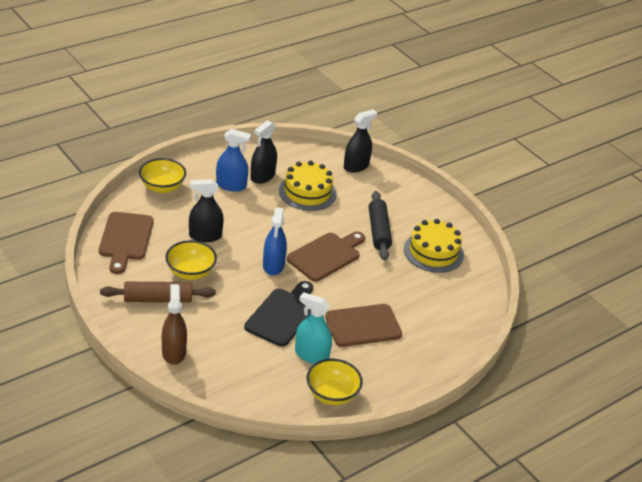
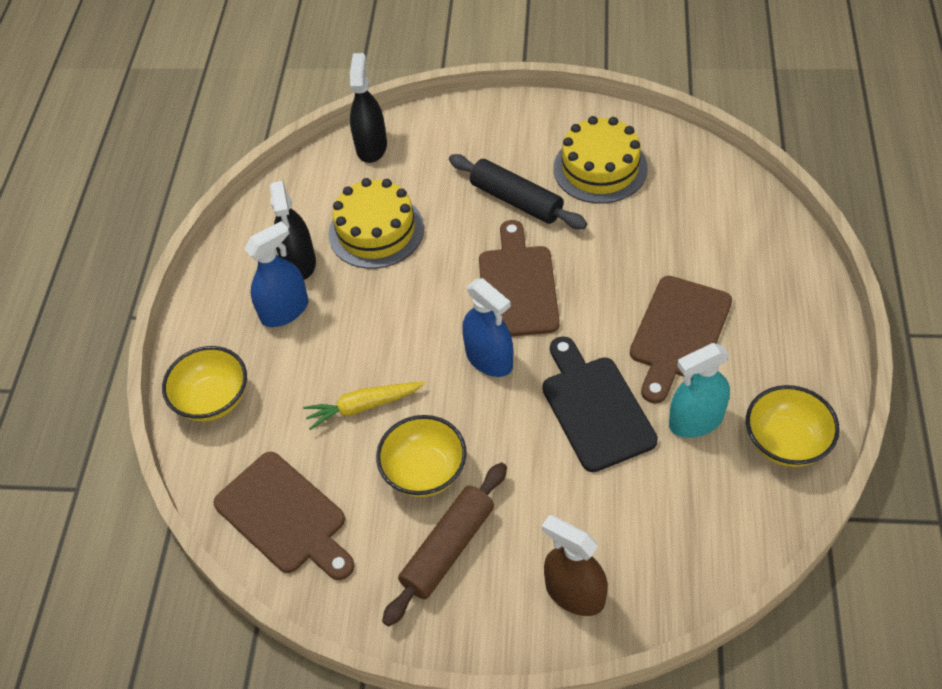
camera: 40 degrees left, 15 degrees up
black spray bottle [189,179,224,242] -> yellow carrot [303,382,425,430]

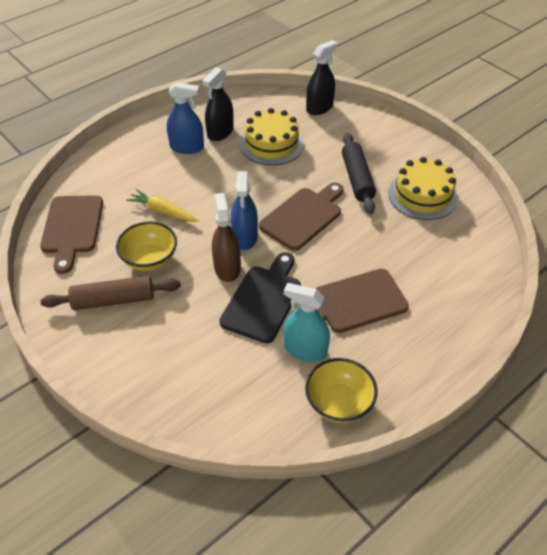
camera: 40 degrees right, 5 degrees down
yellow bowl [162,346,247,421] -> none
brown spray bottle [542,515,608,616] -> brown spray bottle moved to [212,193,241,282]

